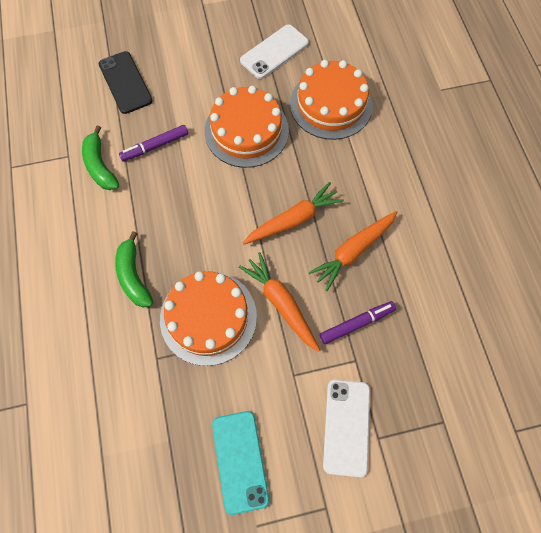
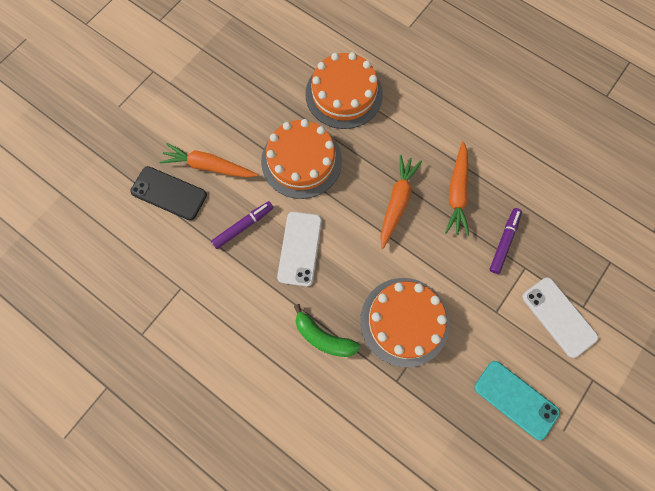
camera: 40 degrees left, 5 degrees up
green banana [82,126,119,190] -> none
purple marker [119,125,188,161] -> purple marker turned 150 degrees counterclockwise [211,201,274,249]
orange carrot [239,252,320,352] -> orange carrot moved to [159,143,258,178]
white phone [240,24,309,79] -> white phone moved to [277,212,322,287]

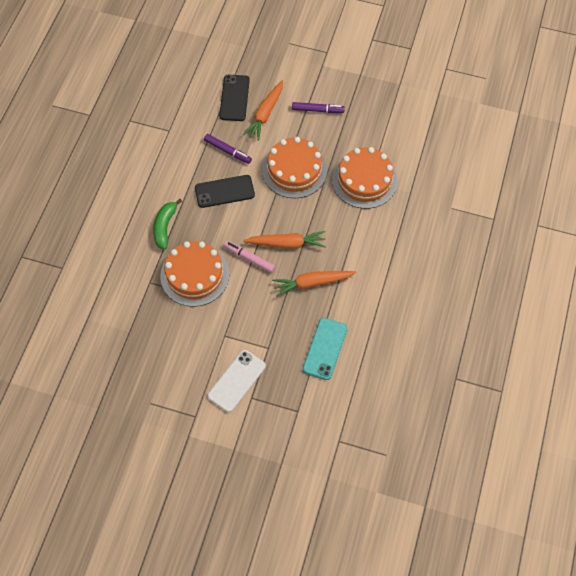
camera: 70 degrees right, 10 degrees down
orange carrot [159,143,258,178] -> orange carrot turned 150 degrees counterclockwise [242,80,283,141]
white phone [277,212,322,287] -> black phone [195,175,255,208]
turquoise phone [474,361,560,440] -> turquoise phone moved to [303,318,347,380]
purple marker [489,208,522,274] -> purple marker moved to [292,102,345,113]
none -> pink marker [224,241,275,273]

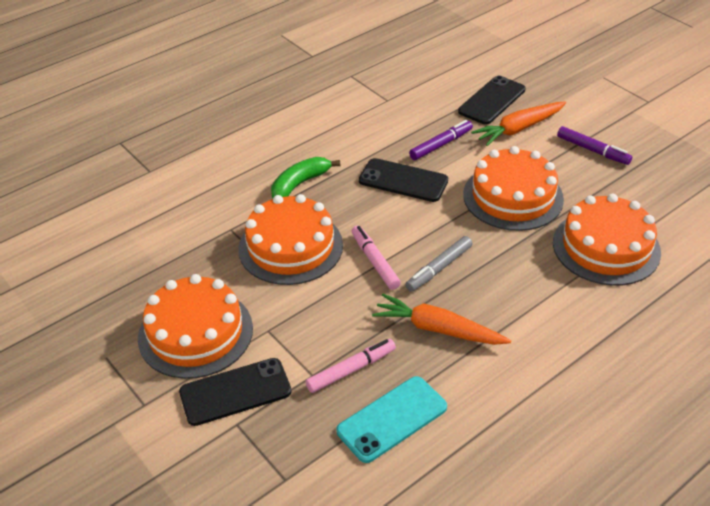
camera: 35 degrees right, 20 degrees down
purple marker [204,134,252,164] -> purple marker turned 105 degrees counterclockwise [409,120,473,160]
white phone [207,350,266,412] -> black phone [179,358,291,426]
orange carrot [243,231,326,249] -> grey marker [405,236,472,292]
none -> orange cake [138,274,253,379]
none -> pink marker [305,339,396,393]

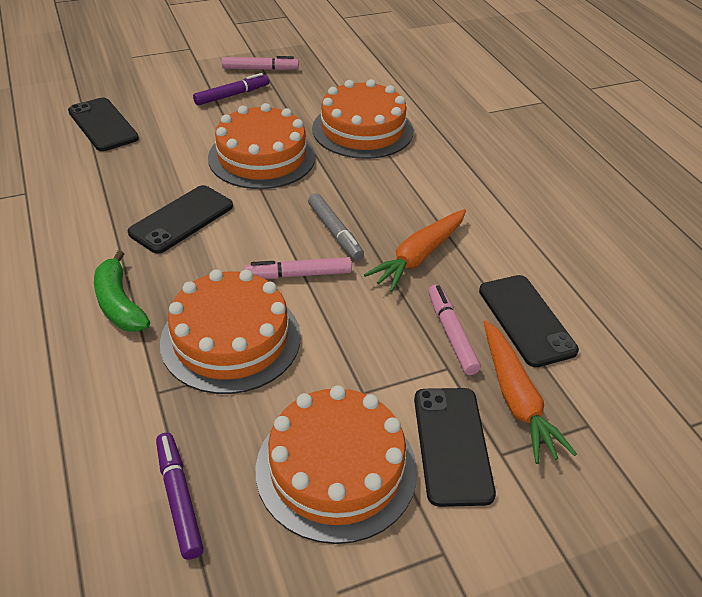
camera: 75 degrees left, 0 degrees up
turquoise phone [336,376,447,463] -> black phone [479,275,579,367]
purple marker [409,120,473,160] -> purple marker moved to [156,433,204,560]
orange carrot [471,101,566,146] -> orange carrot moved to [484,320,577,464]
none -> pink marker [222,56,299,71]

